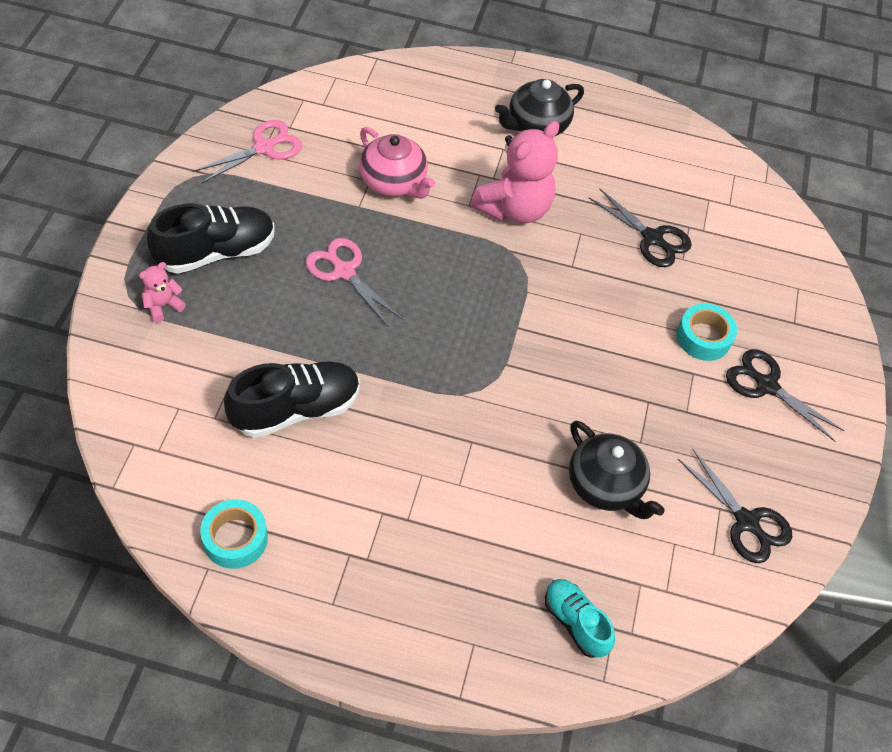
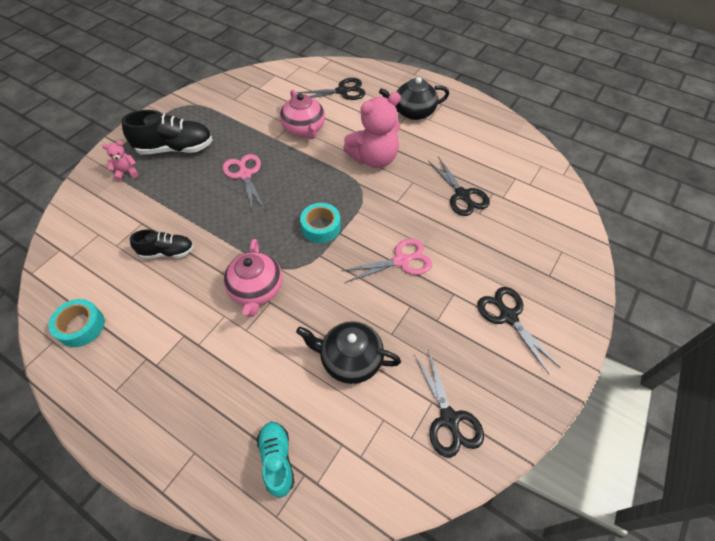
camera: 25 degrees right, 0 degrees up
pink scissors [193,120,303,183] -> pink scissors moved to [342,238,432,283]
black shoe [224,361,360,438] -> black shoe [130,229,194,259], size x0.61
black teapot [569,421,665,519] -> black teapot turned 120 degrees clockwise [296,321,401,384]
turquoise tape [677,303,737,361] -> turquoise tape moved to [300,203,341,243]
none -> pink teapot [224,239,283,317]
none -> black scissors [296,78,365,100]

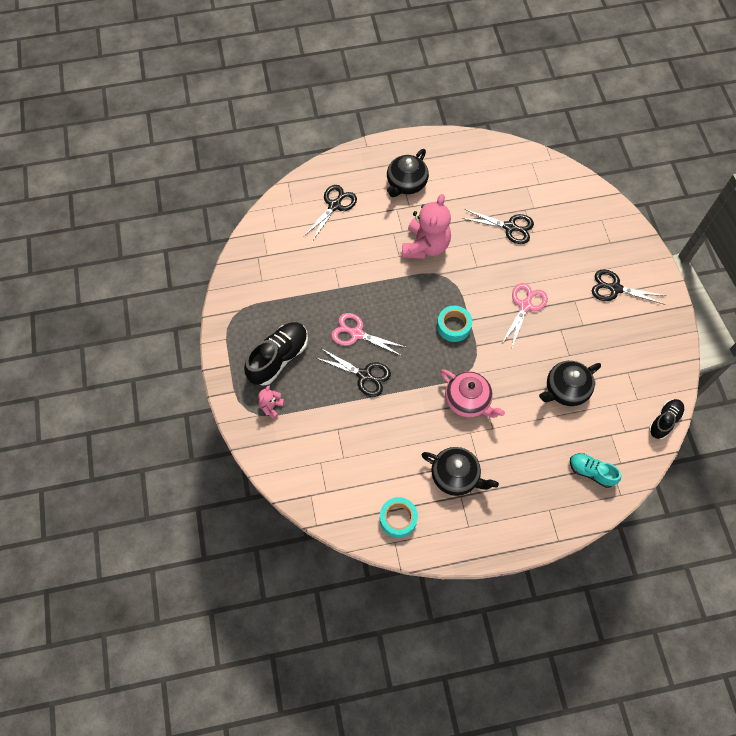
camera: 45 degrees left, 10 degrees up
black shoe [130,229,194,259] -> black shoe moved to [649,399,685,439]
pink teapot [280,90,325,139] -> none
black scissors [414,349,484,458] -> black scissors moved to [316,349,391,397]
none -> black teapot [421,447,499,496]

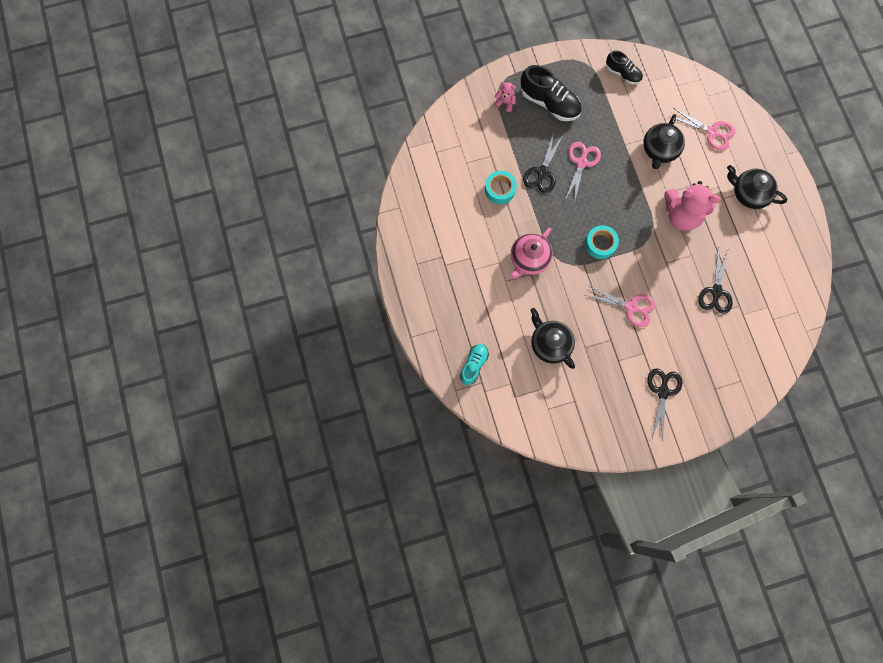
camera: 85 degrees right, 10 degrees up
black scissors [303,185,357,242] -> pink scissors [669,108,735,150]
turquoise tape [380,497,418,538] -> turquoise tape moved to [485,171,517,204]
black teapot [421,447,499,496] -> black teapot moved to [643,114,685,169]
black shoe [649,399,685,439] -> black shoe moved to [606,50,643,84]

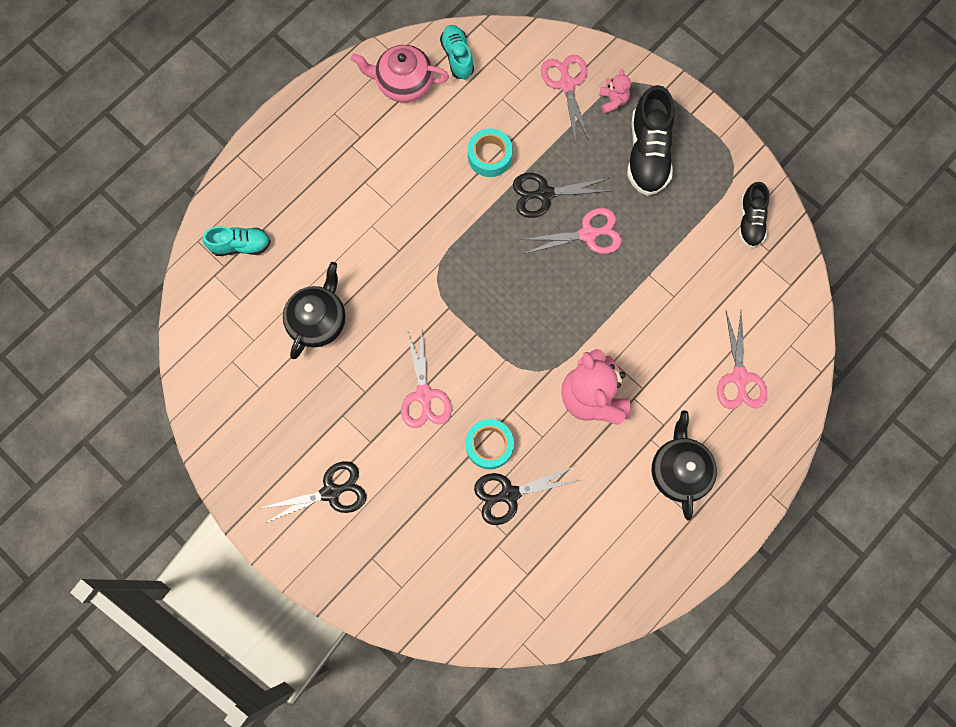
camera: 60 degrees right, 0 degrees up
pink teapot [510,228,553,279] -> pink teapot moved to [351,45,449,102]
turquoise tape [585,225,619,259] -> turquoise tape moved to [466,419,514,469]
black teapot [643,114,685,169] -> none
none -> turquoise shoe [440,25,474,79]
none -> pink scissors [541,55,589,144]

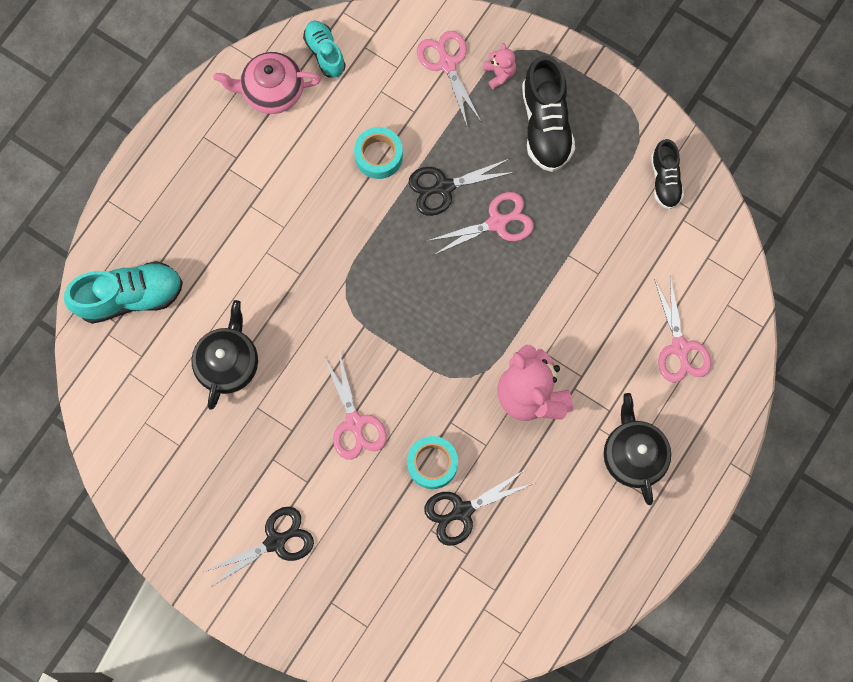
camera: 10 degrees left, 0 degrees up
turquoise shoe [202,226,271,256] -> turquoise shoe [64,261,183,324], size x1.65

